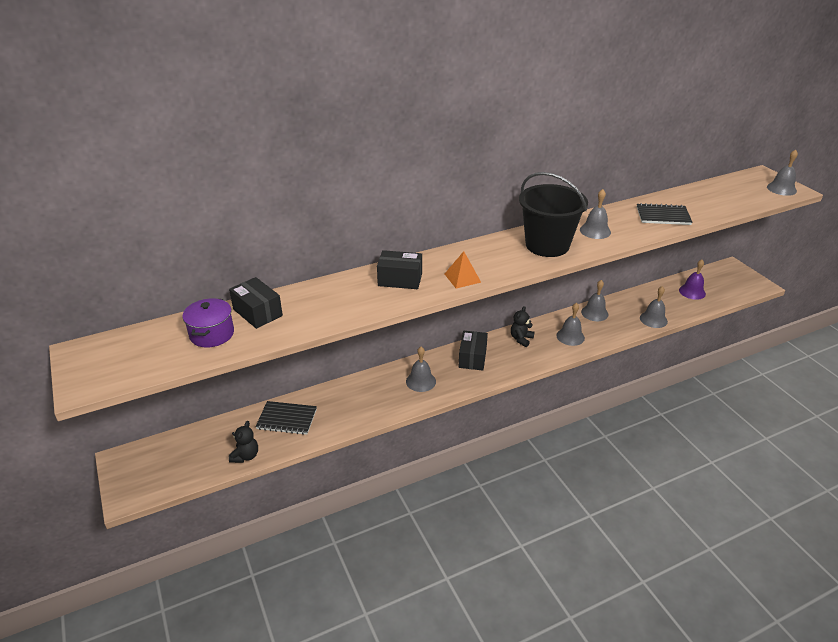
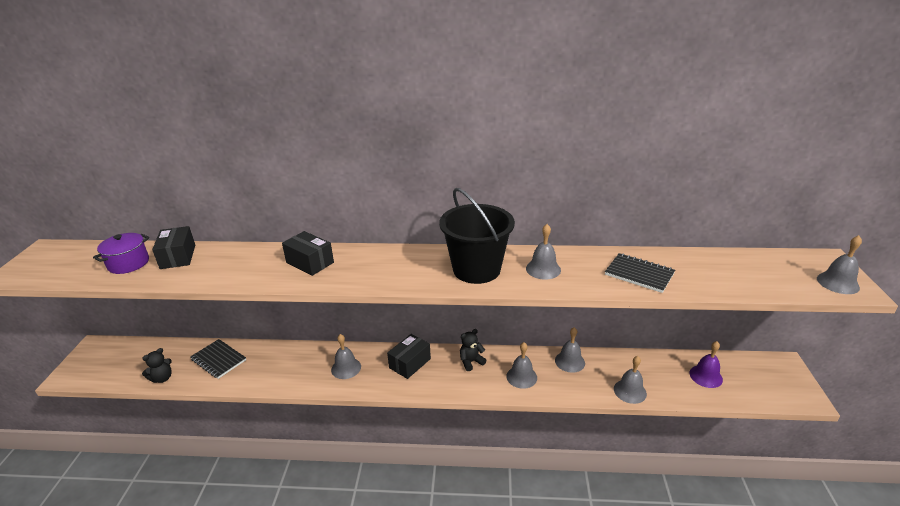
camera: 30 degrees right, 5 degrees down
orange pyramid [445,251,481,288] -> none

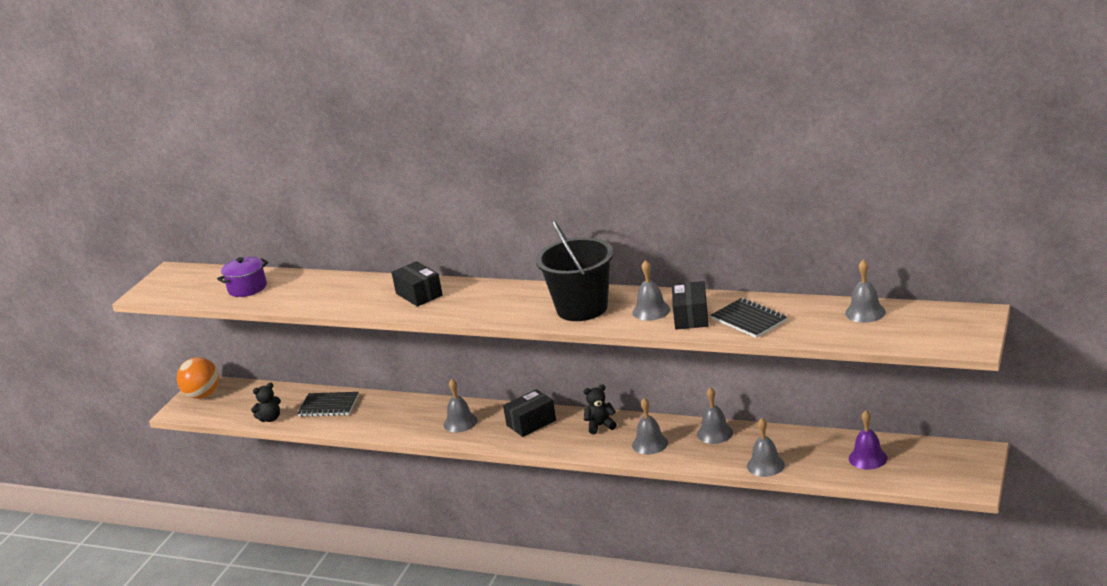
camera: 20 degrees right, 5 degrees down
black box [152,226,195,269] -> black box moved to [672,281,708,330]
black notebook [190,339,246,379] -> black notebook turned 45 degrees counterclockwise [297,392,359,417]
grey bell [817,235,862,294] -> grey bell moved to [845,260,886,323]
none -> orange ball [177,357,219,399]

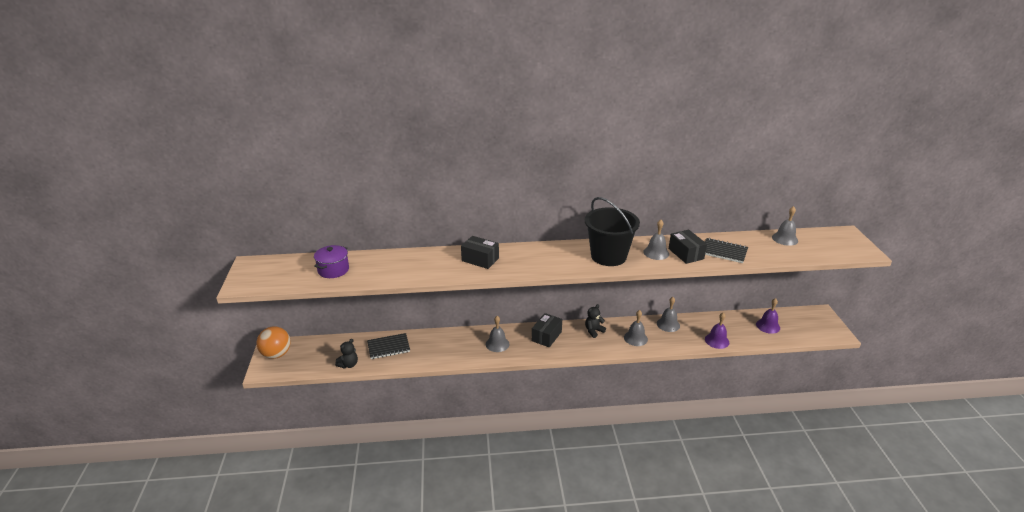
camera: 30 degrees left, 5 degrees up
grey bell [747,418,785,477] -> purple bell [705,313,729,349]

